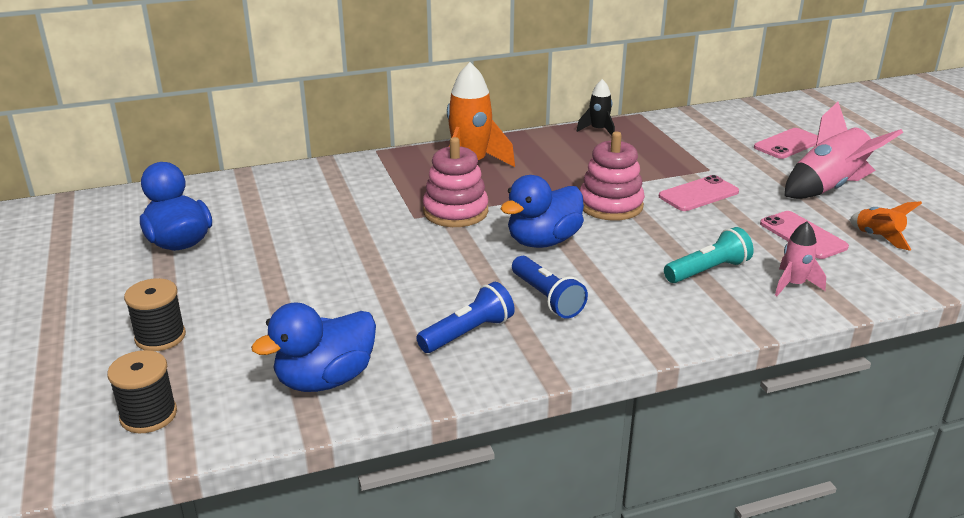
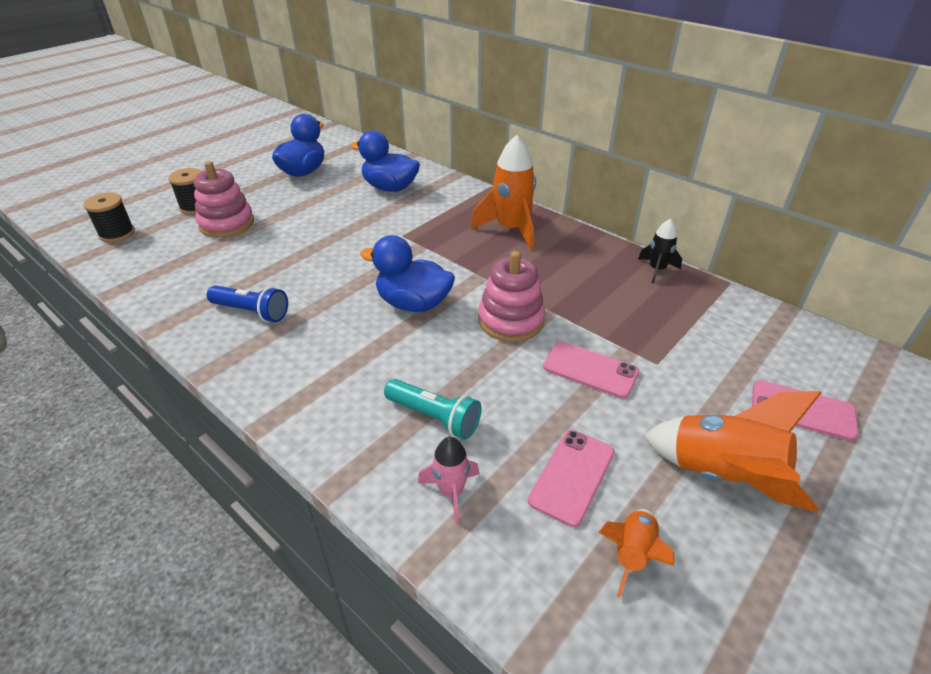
camera: 60 degrees right, 10 degrees up
blue duck [251,302,376,392] -> blue duck moved to [350,130,420,192]
pink stacking toy [423,137,488,227] -> pink stacking toy moved to [194,161,254,238]
blue flashlight [512,256,588,319] -> none
pink rocket [784,102,903,199] -> orange rocket [644,391,821,512]

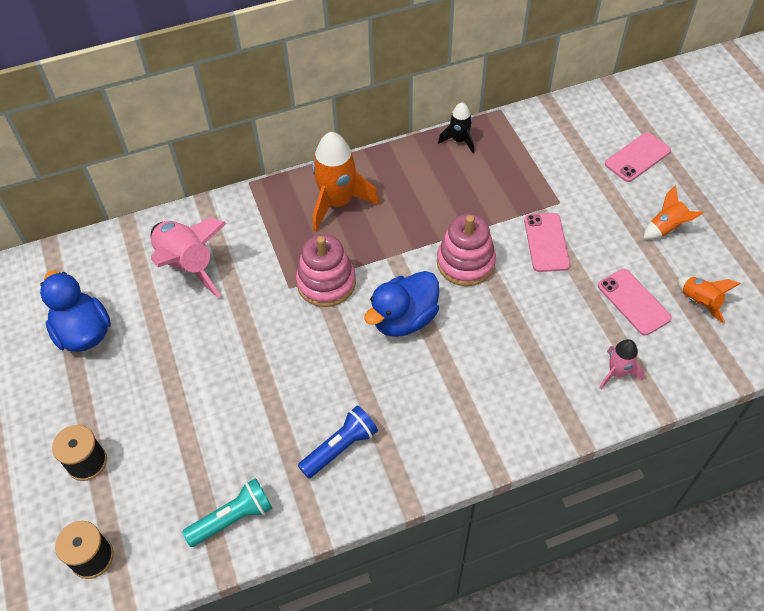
camera: 60 degrees left, 15 degrees up
pink stacking toy [194,161,254,238] -> pink stacking toy moved to [296,234,356,307]
blue duck [350,130,420,192] -> pink rocket [151,217,227,298]
turquoise flashlight [384,379,481,439] -> turquoise flashlight moved to [182,478,272,547]
pink phone [543,341,639,399] -> pink phone turned 60 degrees counterclockwise [524,213,570,272]
orange rocket [644,391,821,512] -> orange rocket [643,185,703,239], size x0.54

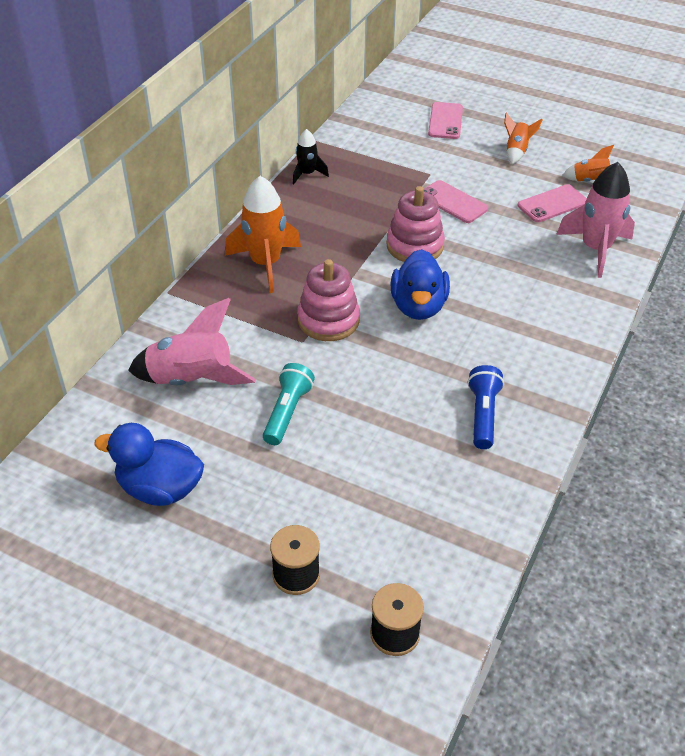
camera: 45 degrees left, 10 degrees down
turquoise flashlight [182,478,272,547] -> turquoise flashlight moved to [263,363,315,445]
pink phone [598,269,672,336] -> pink phone turned 45 degrees counterclockwise [518,184,587,222]
pink rocket [600,339,645,389] -> pink rocket [556,162,635,278], size x1.84

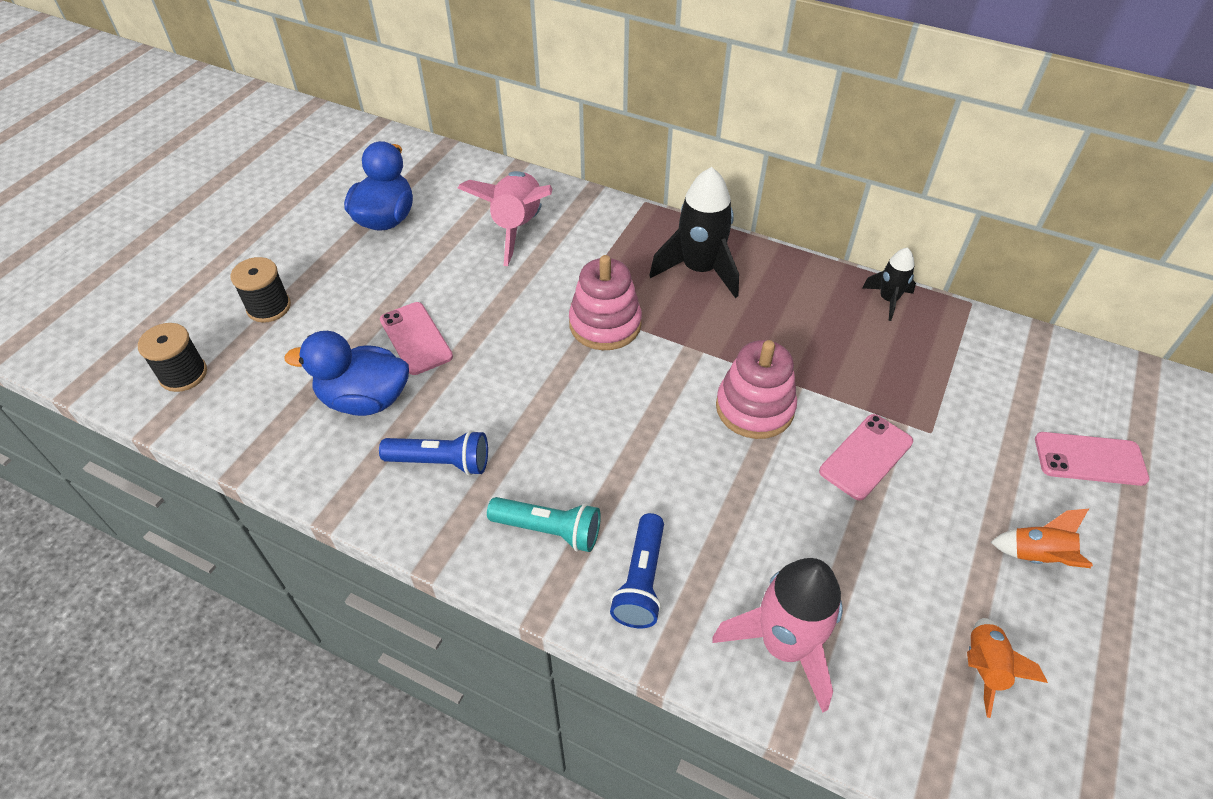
camera: 90 degrees right, 5 degrees up
orange rocket [225,176,301,293] -> black rocket [649,167,739,298]
turquoise flashlight [263,363,315,445] -> turquoise flashlight moved to [487,497,601,552]
blue duck [390,249,450,320] -> blue duck moved to [284,331,409,416]
pink phone [518,184,587,222] -> pink phone moved to [380,302,453,375]
none -> blue flashlight [610,513,664,628]

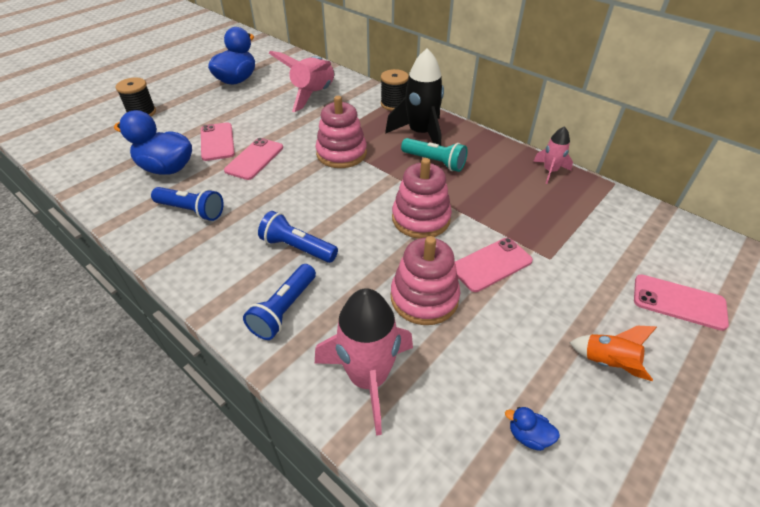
camera: 15 degrees right, 5 degrees down
black spool [138,323,207,392] -> black spool moved to [381,69,409,111]
turquoise flashlight [487,497,601,552] -> turquoise flashlight moved to [401,138,468,172]
black rocket [862,247,916,321] -> pink rocket [533,126,573,184]
orange rocket [967,618,1048,718] -> blue duck [505,407,560,451]
none -> pink phone [224,138,283,180]
none -> blue flashlight [258,211,338,263]
none -> pink stacking toy [391,236,460,325]

